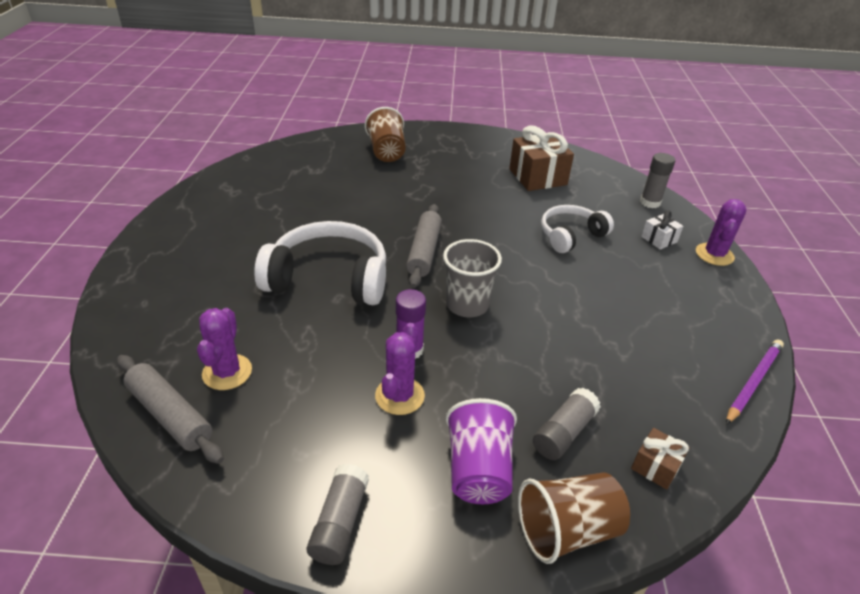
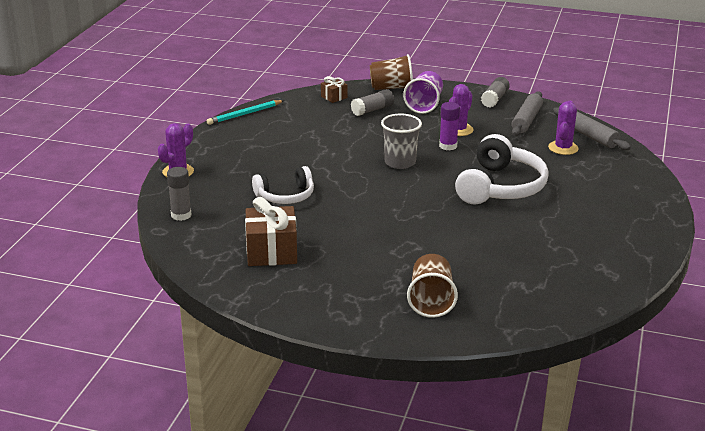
camera: 165 degrees left, 10 degrees down
white headphones [254,221,386,305] -> white headphones turned 90 degrees counterclockwise [455,134,549,205]
grey rolling pin [406,204,442,288] -> grey rolling pin moved to [512,91,543,136]
white gift [641,211,683,250] -> none
purple pencil [726,340,784,425] -> turquoise pencil [207,100,284,125]

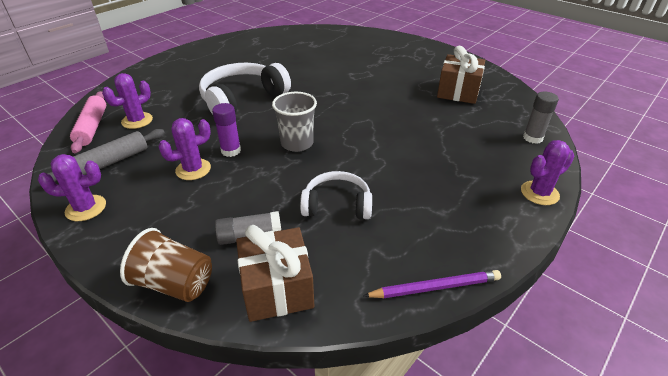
camera: 155 degrees left, 10 degrees up
turquoise pencil [207,100,284,125] -> purple pencil [363,270,501,298]
white headphones [252,166,314,204] -> white headphones moved to [300,171,372,219]
brown gift [321,76,348,103] -> brown gift [236,225,314,322], size x1.97
purple cup [403,71,443,114] -> none
brown cup [407,254,458,318] -> none
grey glue stick [481,77,510,108] -> purple cactus [38,154,106,221]
grey rolling pin [553,107,631,150] -> pink rolling pin [70,91,106,153]

